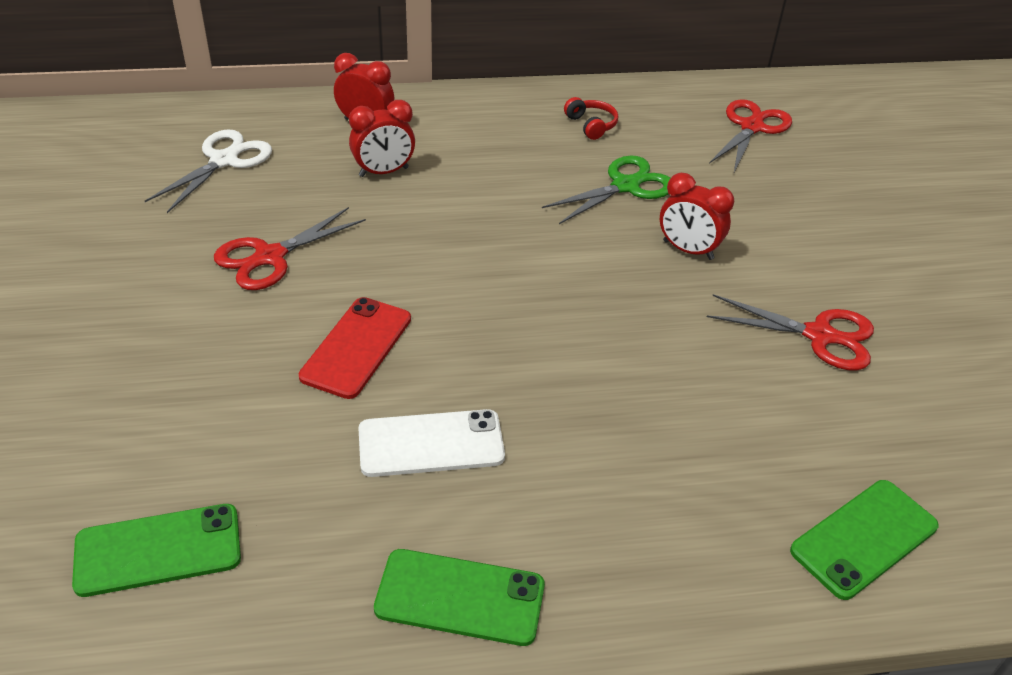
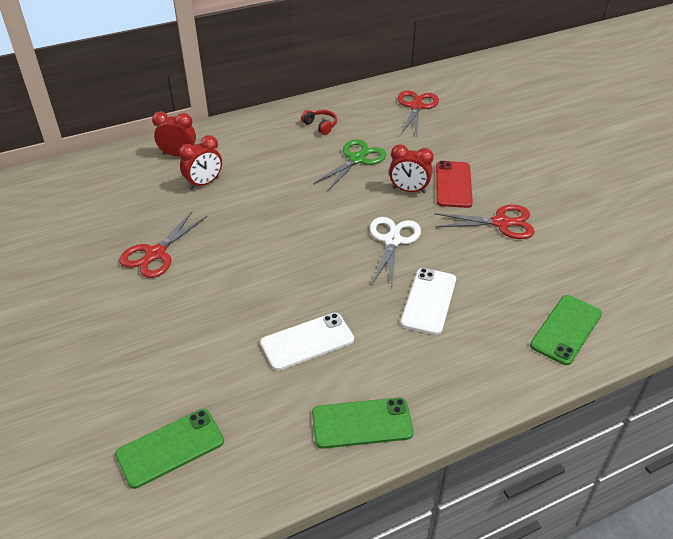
camera: 15 degrees left, 0 degrees up
white scissors [145,129,272,213] -> white scissors moved to [370,217,421,287]
red phone [299,297,411,399] -> red phone moved to [436,161,473,208]
none -> white phone [401,268,456,335]

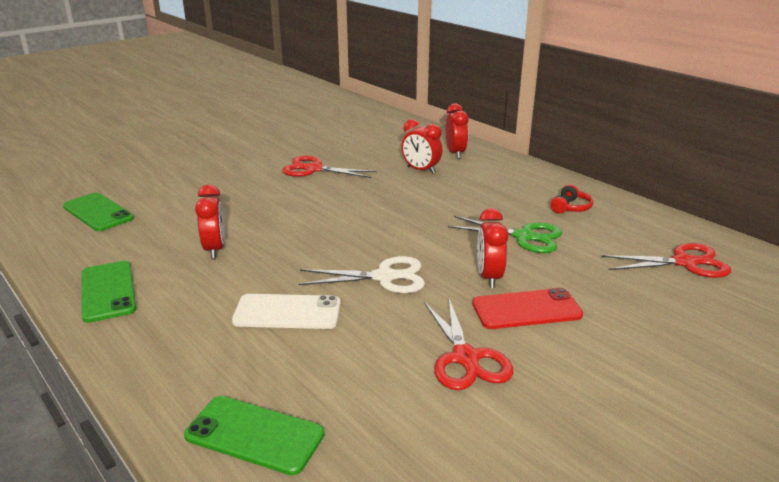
camera: 75 degrees right, 15 degrees down
white phone [260,313,354,371] -> red clock [195,185,225,259]

